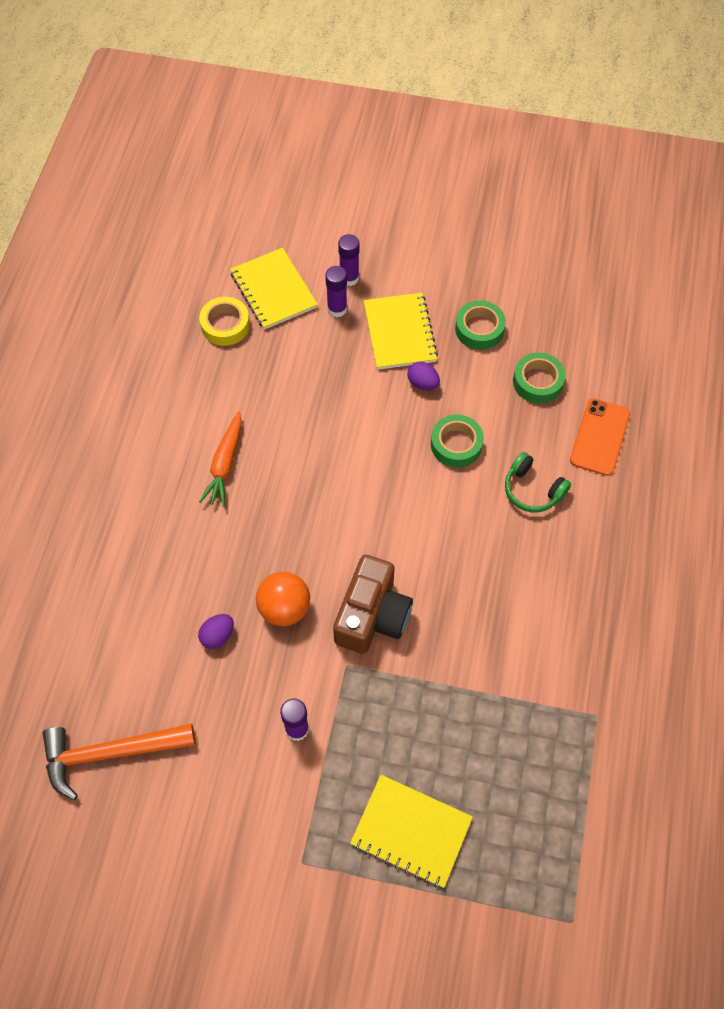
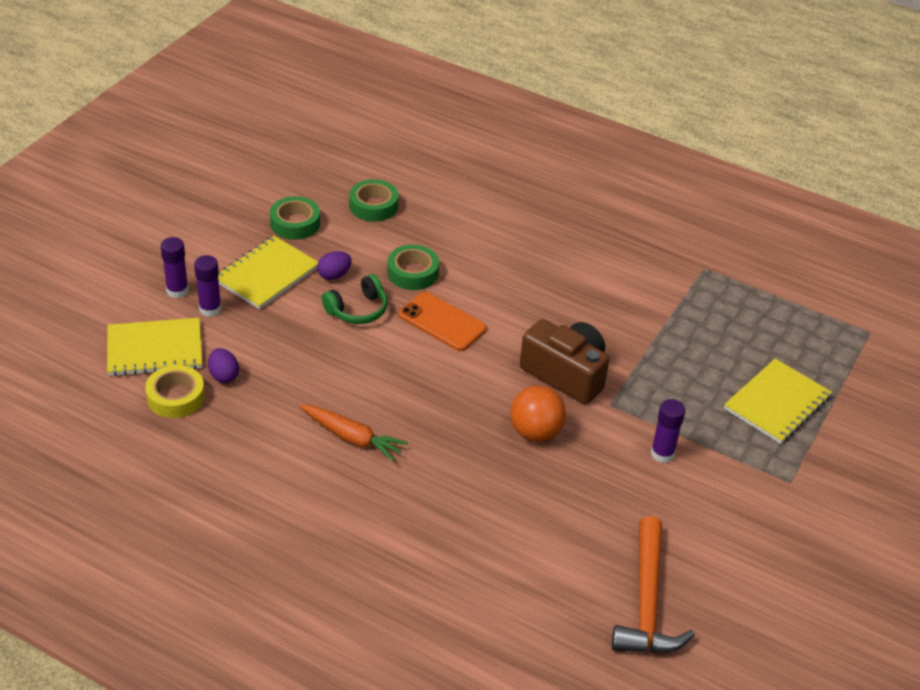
camera: 75 degrees left, 20 degrees down
purple egg [198,614,234,649] -> purple egg moved to [208,348,239,383]
yellow notebook [364,293,438,370] -> yellow notebook turned 60 degrees counterclockwise [218,236,318,309]
green headphones [505,452,571,512] -> green headphones moved to [322,274,388,324]
orange phone [570,398,630,476] -> orange phone moved to [399,292,487,351]

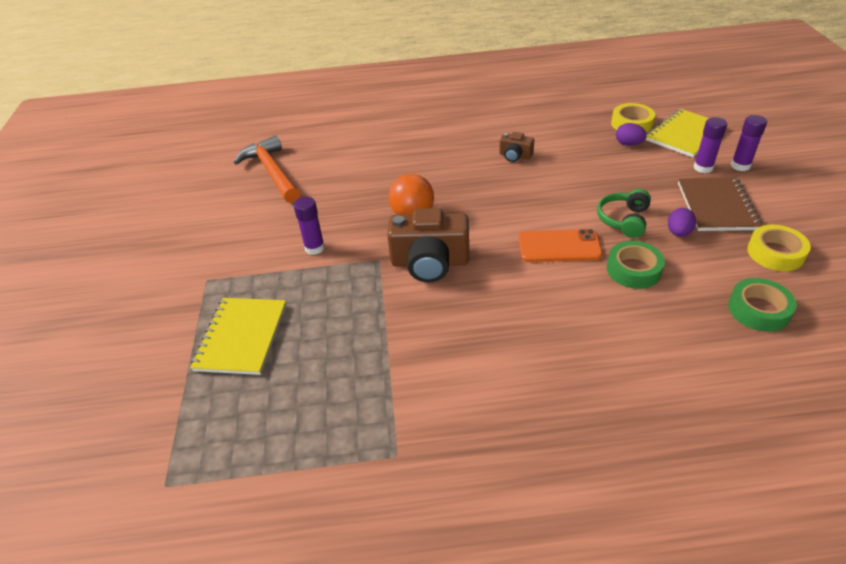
camera: 150 degrees right, 0 degrees up
yellow notebook [218,236,318,309] -> brown notebook [678,178,763,231]
green tape [270,196,320,240] -> yellow tape [747,225,811,271]
orange carrot [299,405,408,462] -> brown camera [499,132,534,162]

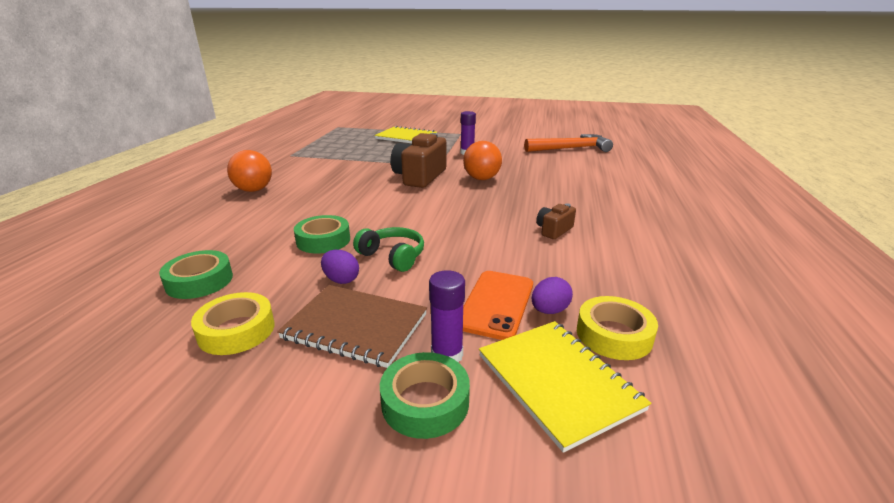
camera: 105 degrees right, 15 degrees down
orange phone [519,229,603,262] -> orange phone moved to [463,271,533,340]
purple glue stick [731,115,767,171] -> green tape [380,352,470,439]
none -> orange ball [227,150,272,192]

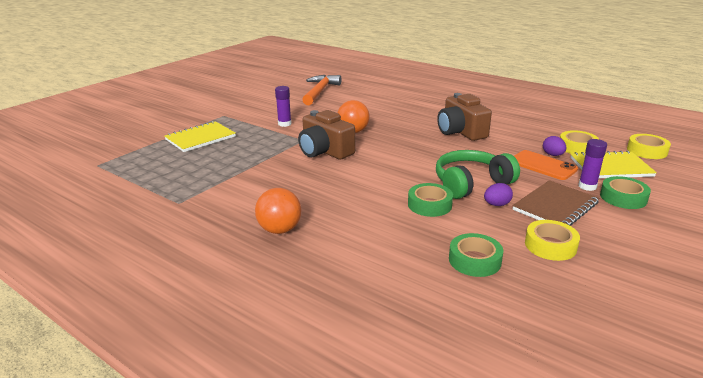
camera: 65 degrees left, 0 degrees up
green headphones [353,227,424,272] -> green headphones [436,150,520,199], size x1.60
brown camera [536,203,576,239] -> brown camera [437,93,492,141], size x1.99
none -> yellow tape [627,134,671,159]

